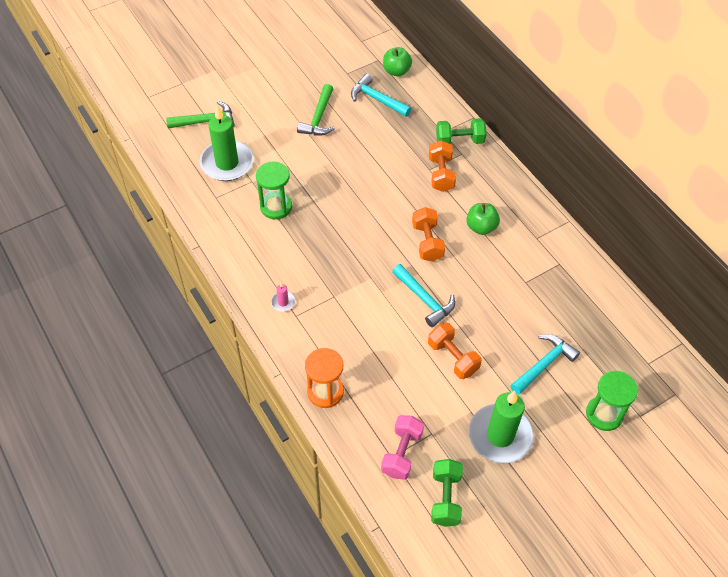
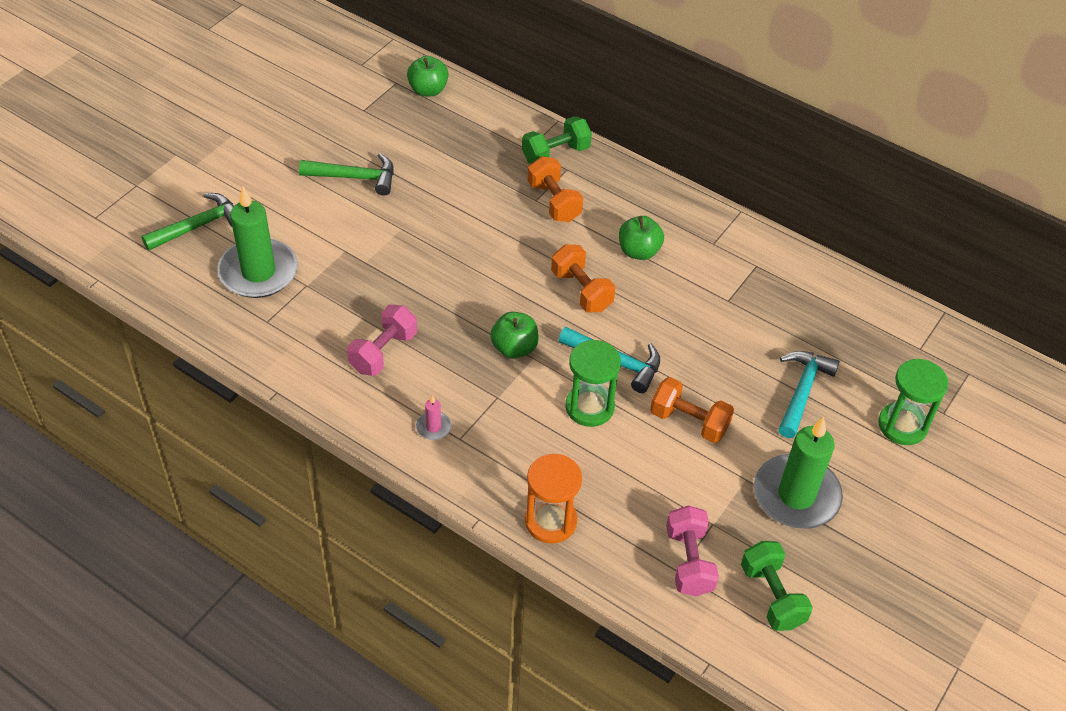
camera: 25 degrees left, 5 degrees down
green hourglass [256,162,292,219] -> green hourglass moved to [565,340,621,427]
green hammer [297,84,335,136] -> green hammer turned 75 degrees counterclockwise [299,153,394,196]
turquoise hammer [351,74,411,117] -> none
none -> pink dumbbell [347,305,417,376]
none -> green apple [490,312,539,359]

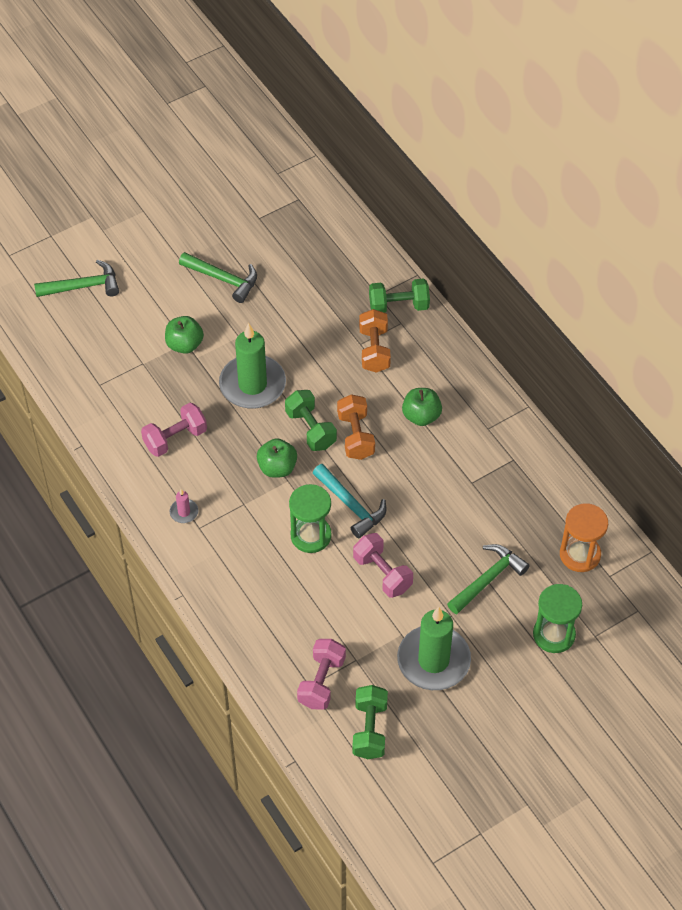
camera: 25 degrees right, 5 degrees up
green candle [218,186,298,298] -> green candle moved to [219,323,286,409]
green apple [407,56,448,97] -> green apple moved to [165,316,204,354]
orange hourglass [525,454,582,544] -> orange hourglass moved to [560,503,608,572]
orange dumbbell [650,377,734,443] -> pink dumbbell [353,533,413,598]
turquoise hammer [779,351,840,438] -> green hammer [447,544,530,614]
none -> green dumbbell [285,390,337,451]

